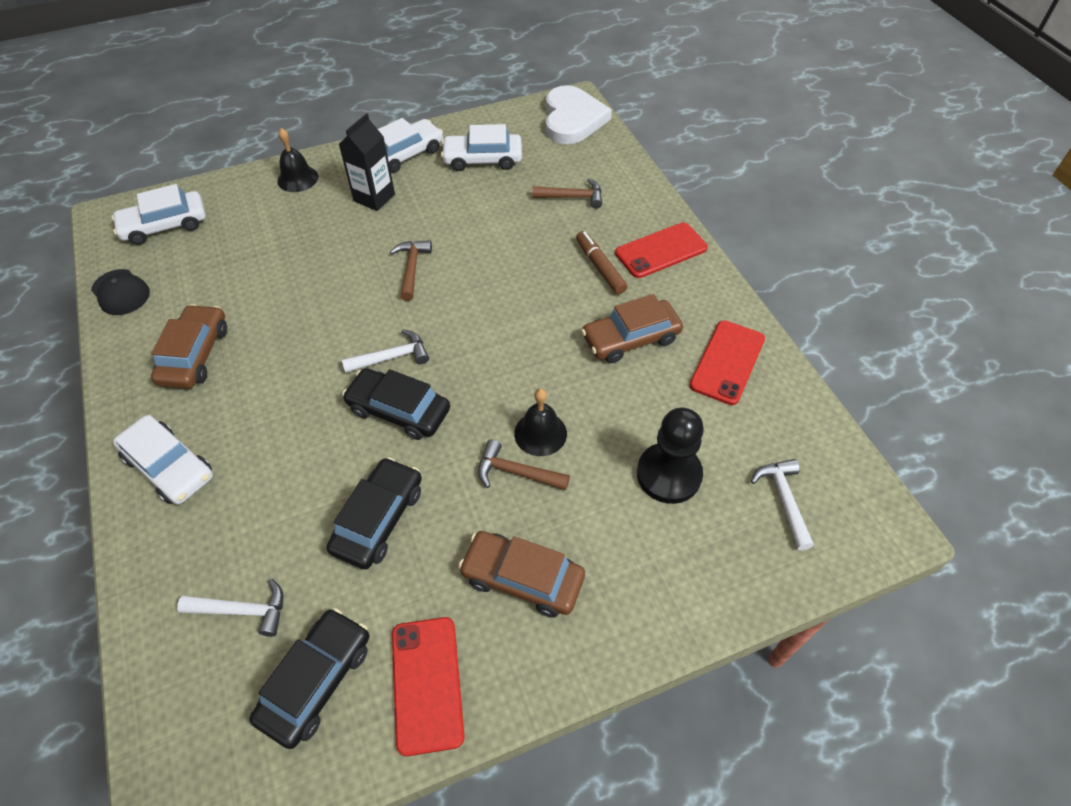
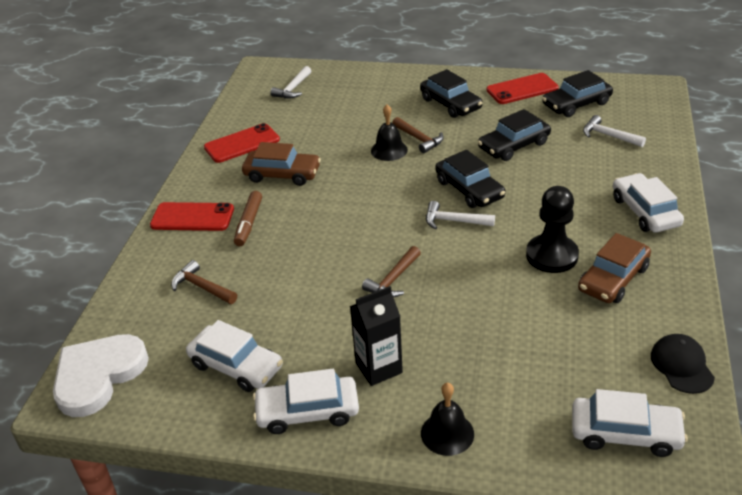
camera: 145 degrees left, 15 degrees down
red phone [392,617,464,756] -> red phone turned 45 degrees clockwise [487,73,559,104]
brown car [458,531,585,617] -> black car [420,69,483,118]
black pawn [637,408,704,504] -> black pawn moved to [526,186,579,273]

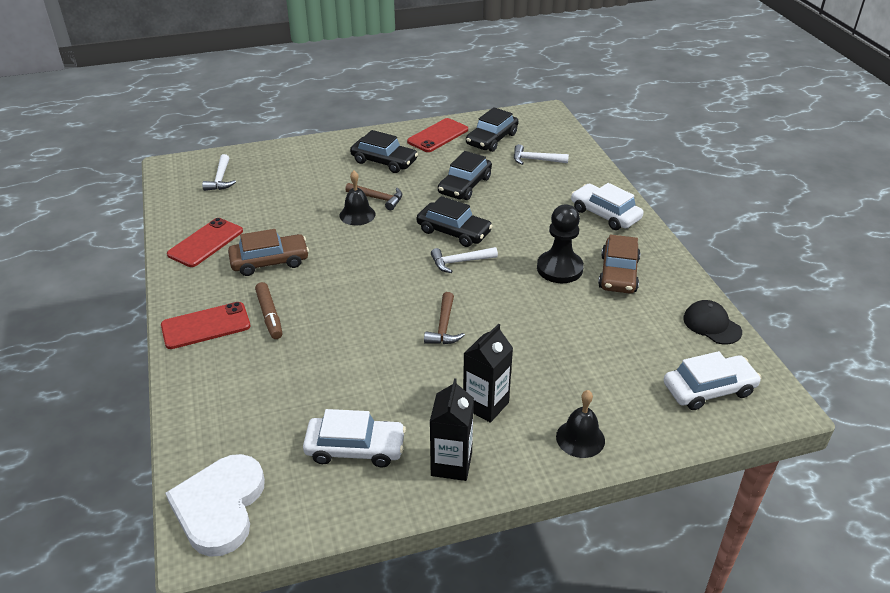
camera: 30 degrees left, 0 degrees up
brown hammer [171,260,237,304] -> none
white car [253,369,359,434] -> black carton [430,378,474,481]

